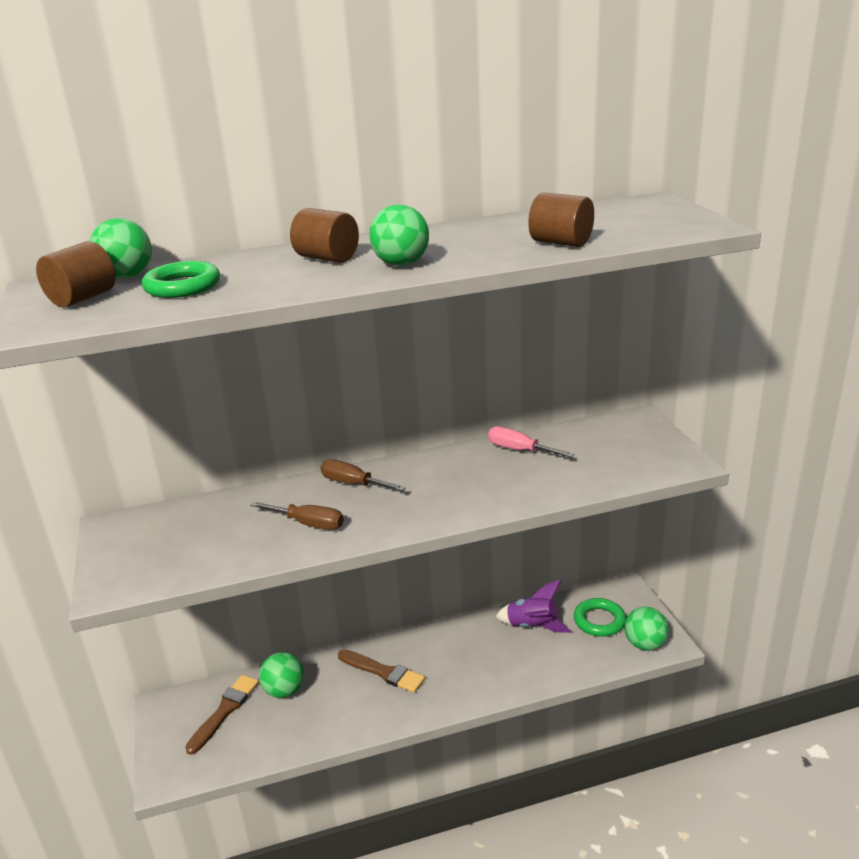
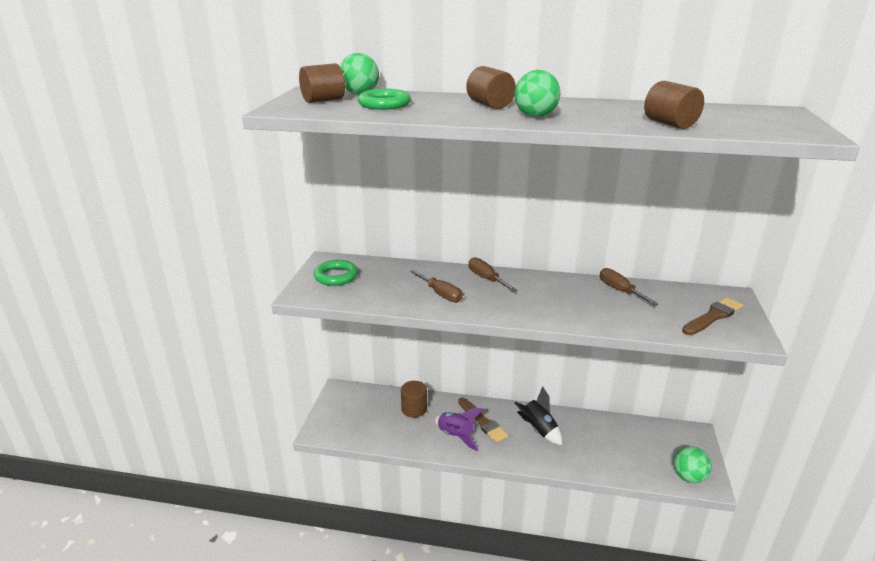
camera: 25 degrees right, 0 degrees up
brown brush [185,675,259,755] -> brown brush moved to [682,297,743,335]
green ball [259,652,304,698] -> brown cylinder [401,381,427,418]
pink screwdriver [488,426,574,458] -> brown screwdriver [600,268,658,305]
purple rocket [495,580,571,633] -> purple rocket moved to [435,408,484,451]
green ring [574,598,626,637] -> green ring moved to [314,260,358,286]
none -> black rocket [514,386,562,445]

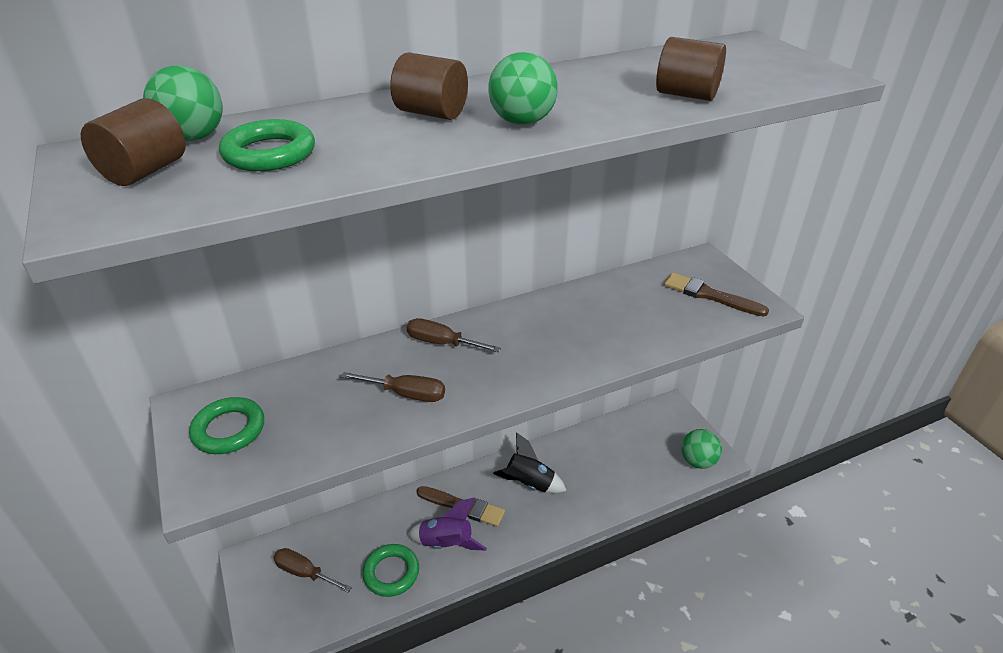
camera: 35 degrees left, 10 degrees up
brown cylinder [401,381,427,418] -> none
brown screwdriver [600,268,658,305] -> brown screwdriver moved to [273,548,352,593]
brown brush [682,297,743,335] -> brown brush turned 75 degrees counterclockwise [664,273,769,317]
none -> green ring [362,544,419,597]

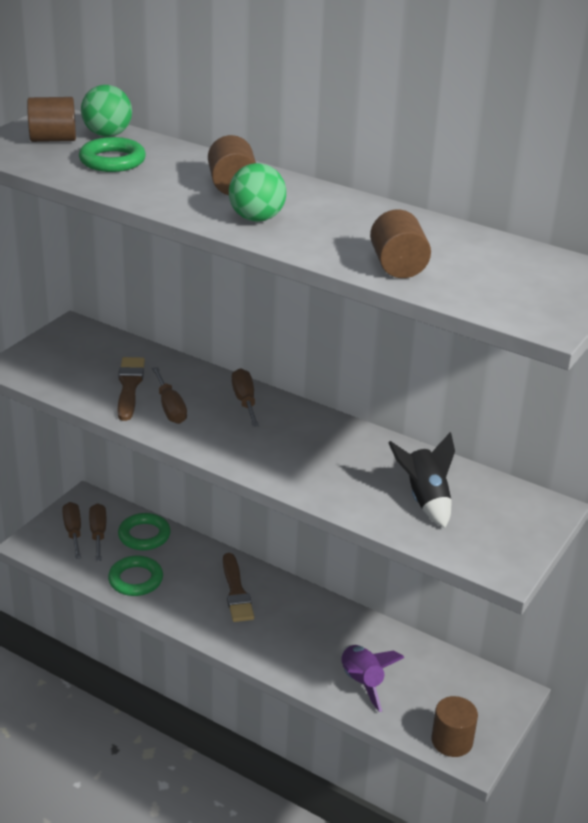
camera: 55 degrees right, 5 degrees down
green ring [189,397,264,454] -> green ring moved to [118,513,171,550]
purple rocket [408,498,487,550] -> purple rocket moved to [341,645,405,712]
black rocket [493,432,567,493] -> black rocket moved to [388,432,455,528]
brown brush [664,273,769,317] -> brown brush moved to [118,357,145,421]
green ball [681,429,722,469] -> brown cylinder [431,696,478,757]
none -> brown screwdriver [62,502,81,559]

